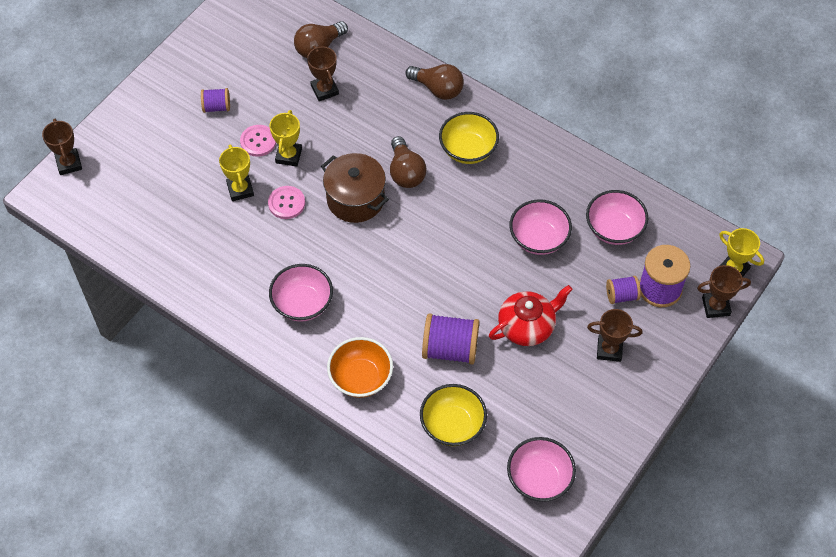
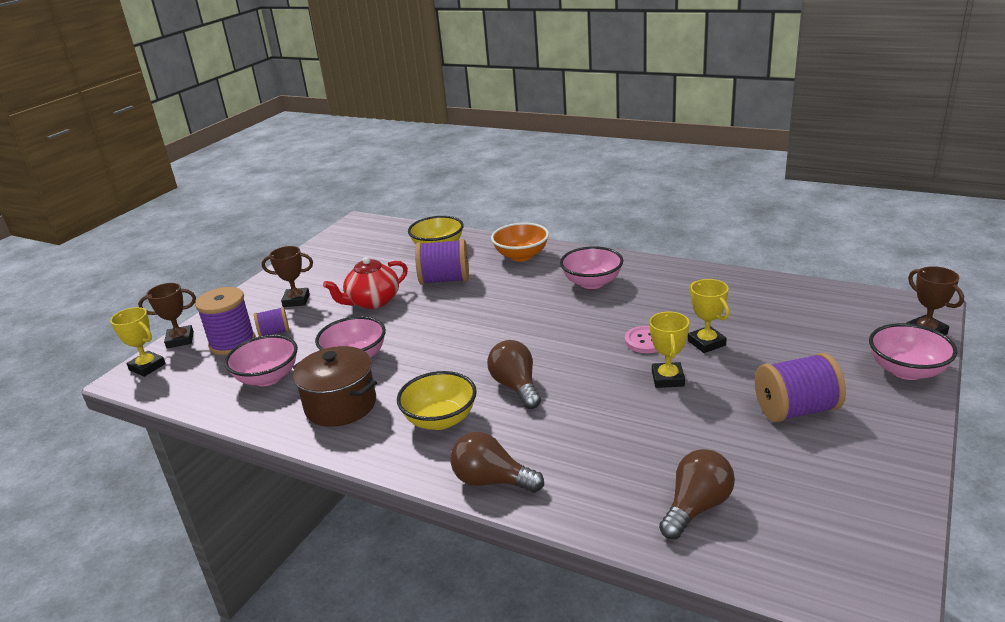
camera: 175 degrees right, 30 degrees down
purple spool [201,88,230,113] -> purple spool [755,353,846,422], size x1.77
pink button [240,125,276,157] -> none
brown trophy [307,45,339,102] -> none
brown pot [321,153,389,223] -> brown pot moved to [293,346,377,427]
pink bowl [507,437,576,502] -> pink bowl moved to [869,323,958,380]

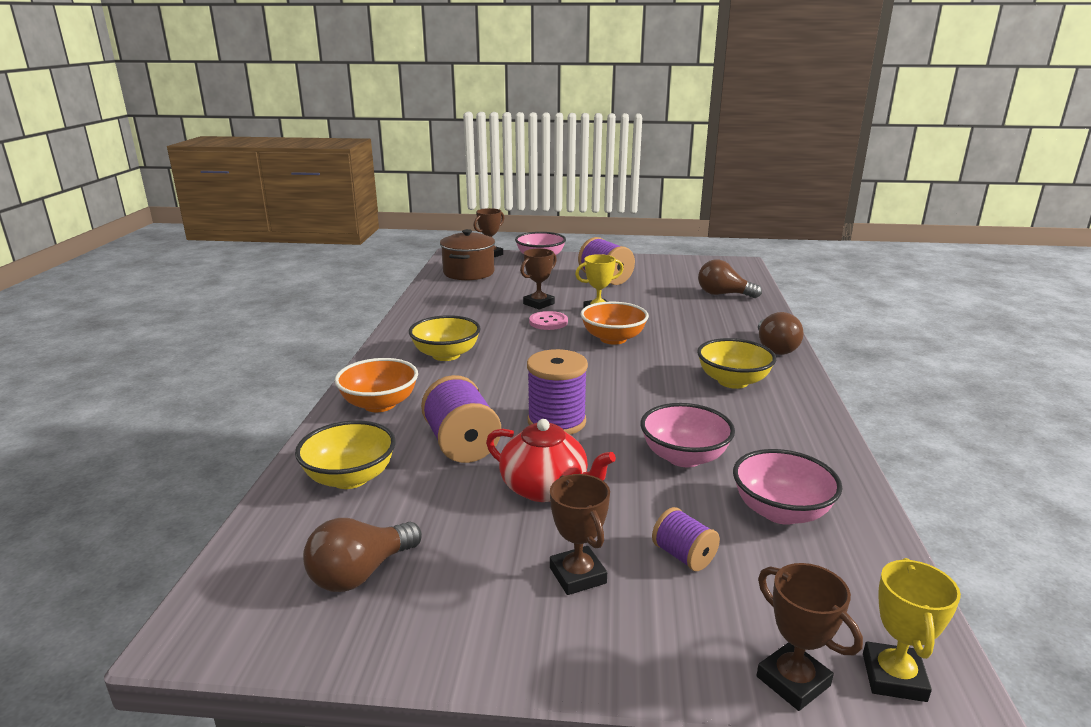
camera: 115 degrees left, 5 degrees down
purple spool [195,287,256,355] -> purple spool moved to [527,349,588,435]
brown pot [293,346,377,427] -> brown pot moved to [440,229,495,280]
brown light bulb [487,340,541,409] -> brown light bulb moved to [303,518,422,592]
pink bowl [560,246,623,289] -> yellow bowl [409,315,481,361]
yellow trophy [688,279,729,353] -> brown trophy [520,248,557,309]
none -> orange bowl [580,302,649,345]

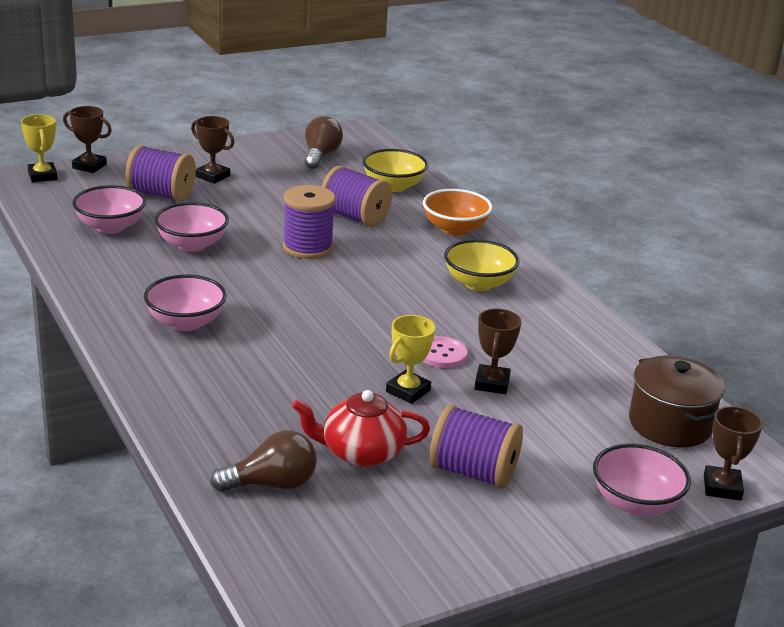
camera: 145 degrees right, 5 degrees up
red teapot [486,419,616,502] -> red teapot moved to [292,390,430,467]
orange bowl [580,302,649,345] -> none
purple spool [652,507,720,571] -> purple spool [125,145,196,202], size x1.77
yellow bowl [697,338,776,389] -> pink bowl [144,275,227,331]
brown light bulb [758,312,804,355] -> none

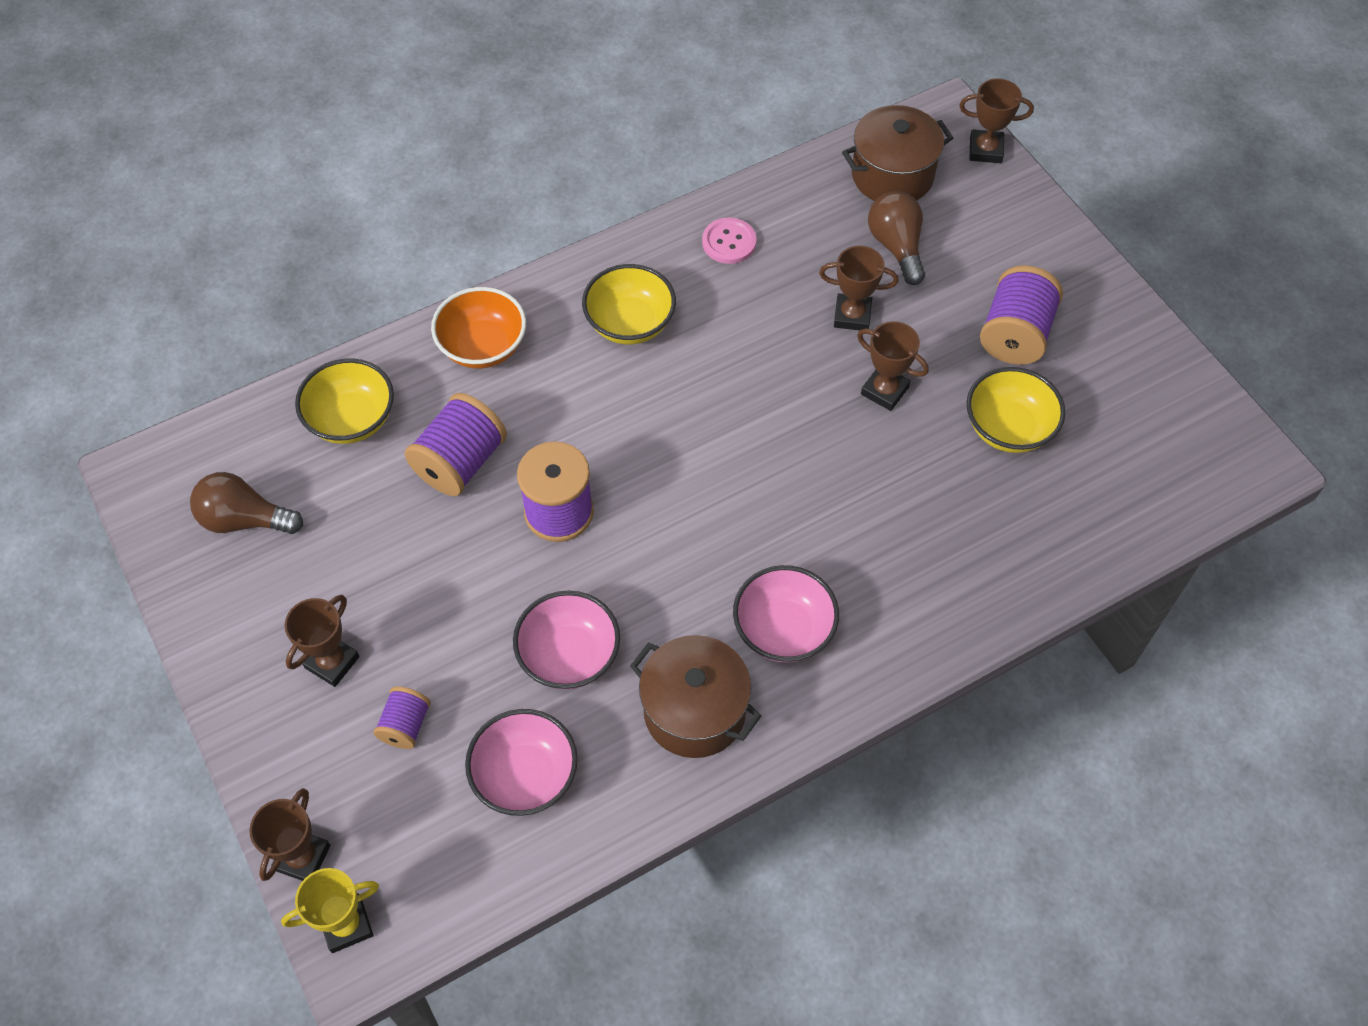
camera: 90 degrees left, 30 degrees up
purple spool [125,145,196,202] -> purple spool [373,686,431,749], size x0.56
brown light bulb [210,430,317,492] -> brown light bulb moved to [868,191,925,285]
red teapot [292,390,430,467] -> yellow bowl [967,367,1065,453]
yellow trophy [386,315,435,404] -> brown trophy [857,321,929,411]
pink button [423,336,468,368] -> pink button moved to [702,218,757,264]
pink bowl [593,443,691,516] -> none
none -> brown pot [630,635,761,758]

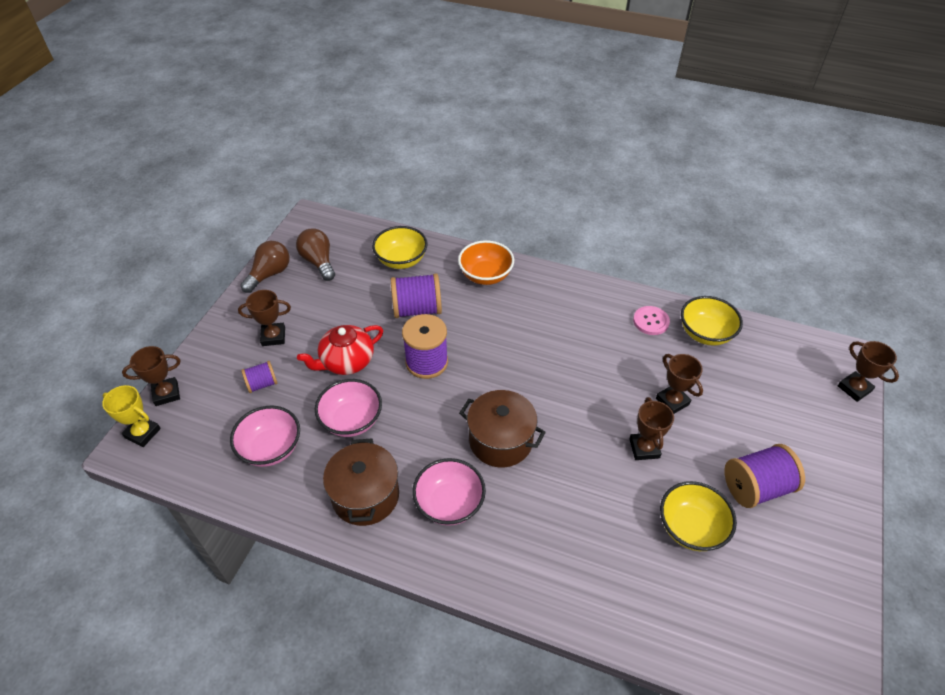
camera: 50 degrees right, 10 degrees down
yellow bowl [582,264,676,345] -> yellow bowl moved to [681,296,743,346]
brown pot [842,105,953,201] -> brown pot moved to [459,390,546,467]
brown light bulb [868,191,925,285] -> brown light bulb moved to [240,241,290,293]
none -> red teapot [297,325,383,375]

